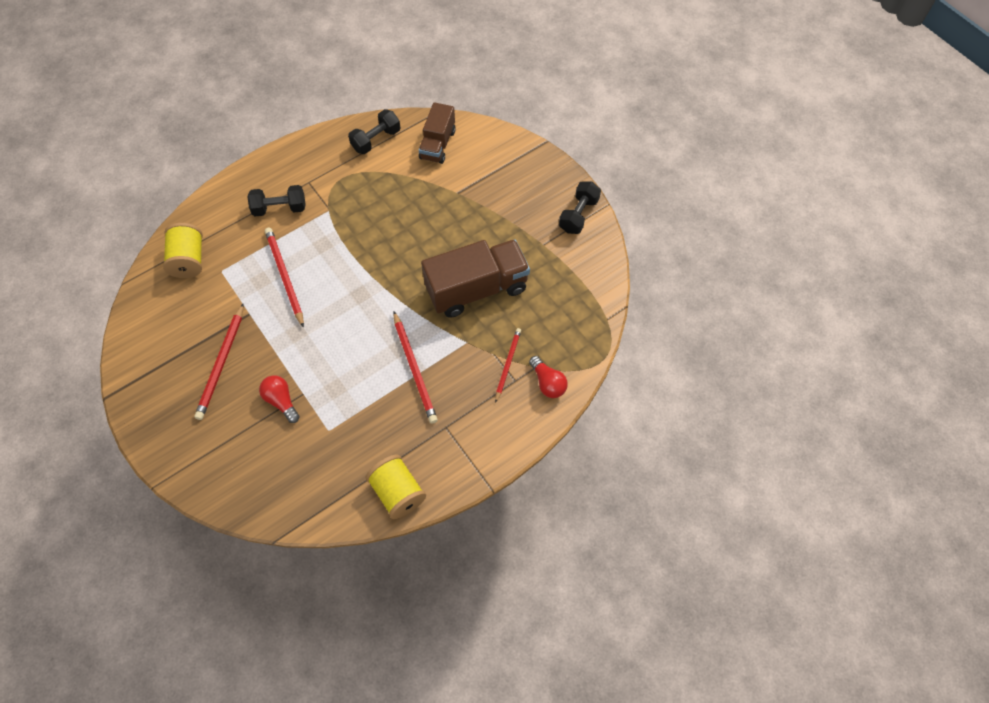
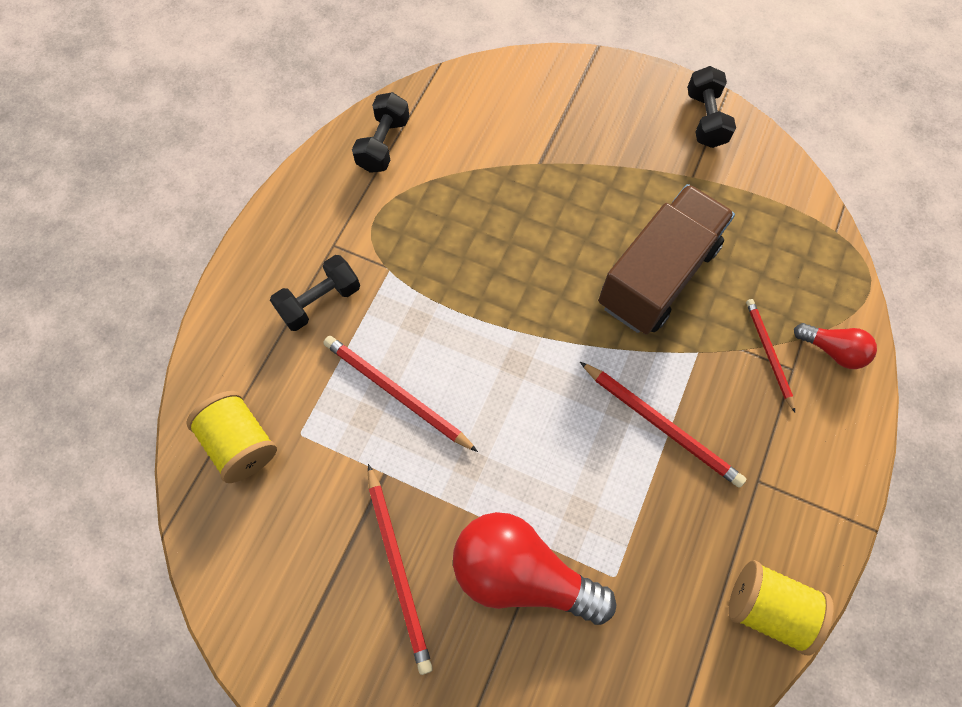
camera: 30 degrees left, 5 degrees up
red light bulb [259,375,300,423] -> red light bulb [453,512,616,625], size x1.96
brown truck [419,102,456,164] -> none

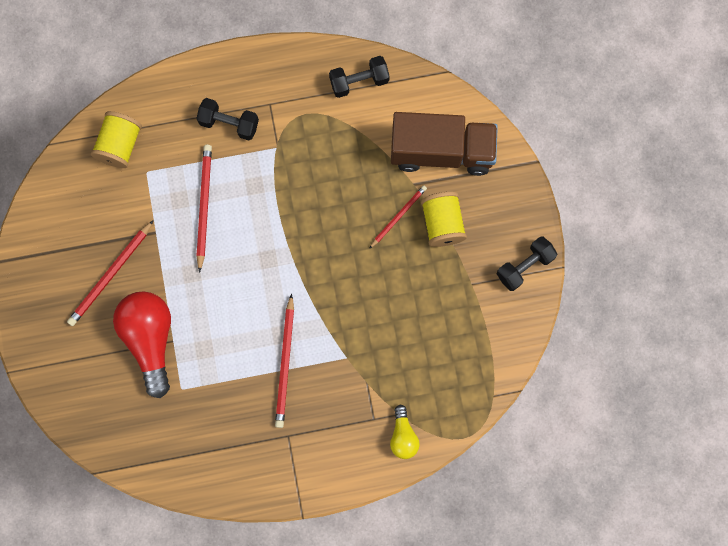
camera: 55 degrees right, 10 degrees up
brown truck [598,184,735,334] -> brown truck moved to [391,112,498,176]
yellow spool [728,560,833,656] -> yellow spool moved to [421,192,467,247]
red pencil [746,299,795,412] -> red pencil moved to [369,185,427,249]
red light bulb [794,323,877,369] -> yellow light bulb [390,405,420,459]

